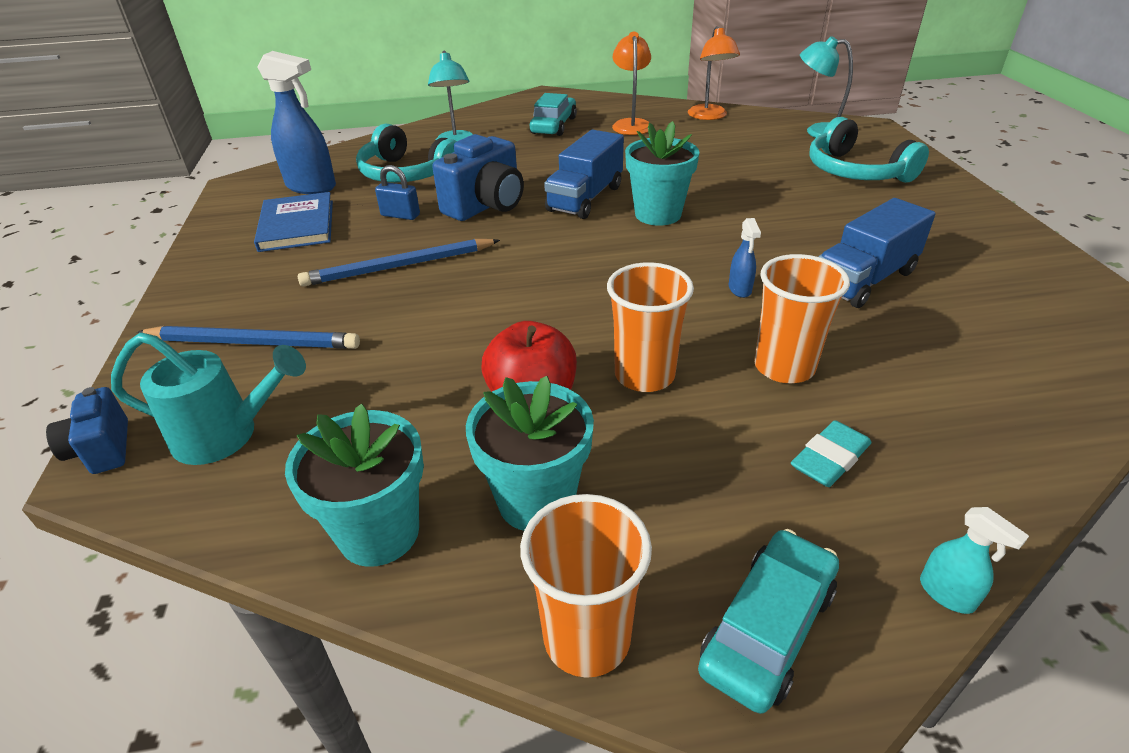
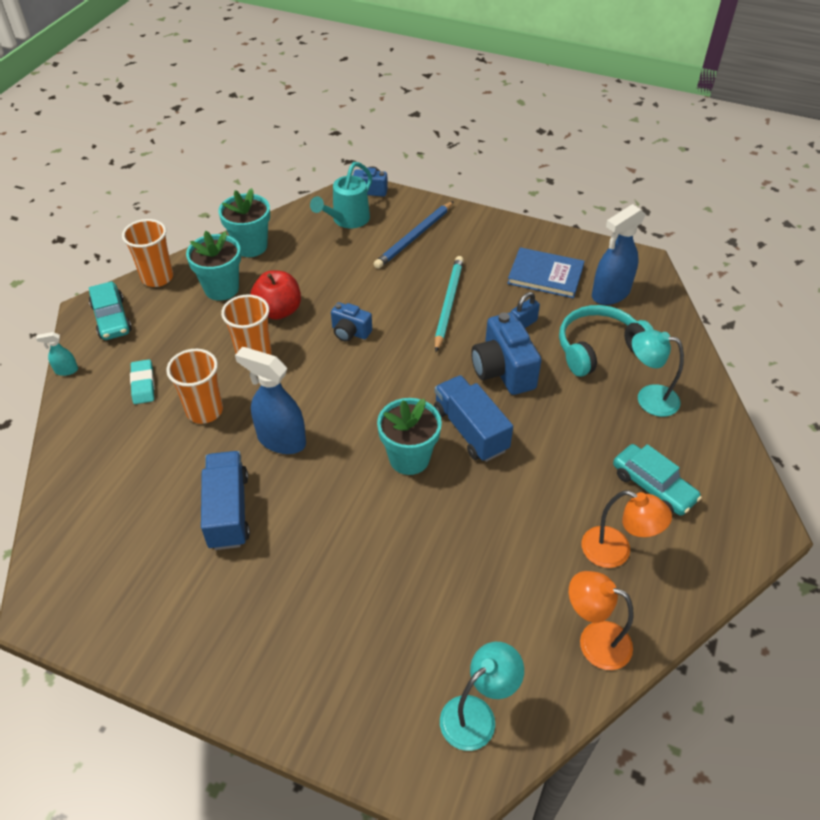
camera: 120 degrees right, 10 degrees up
blue pencil [298,239,500,287] -> turquoise pencil [435,256,464,352]
blue spray bottle [729,218,761,298] -> blue spray bottle [235,347,306,454], size x2.16
turquoise headphones [809,117,929,183] -> none
none -> blue camera [331,302,372,342]

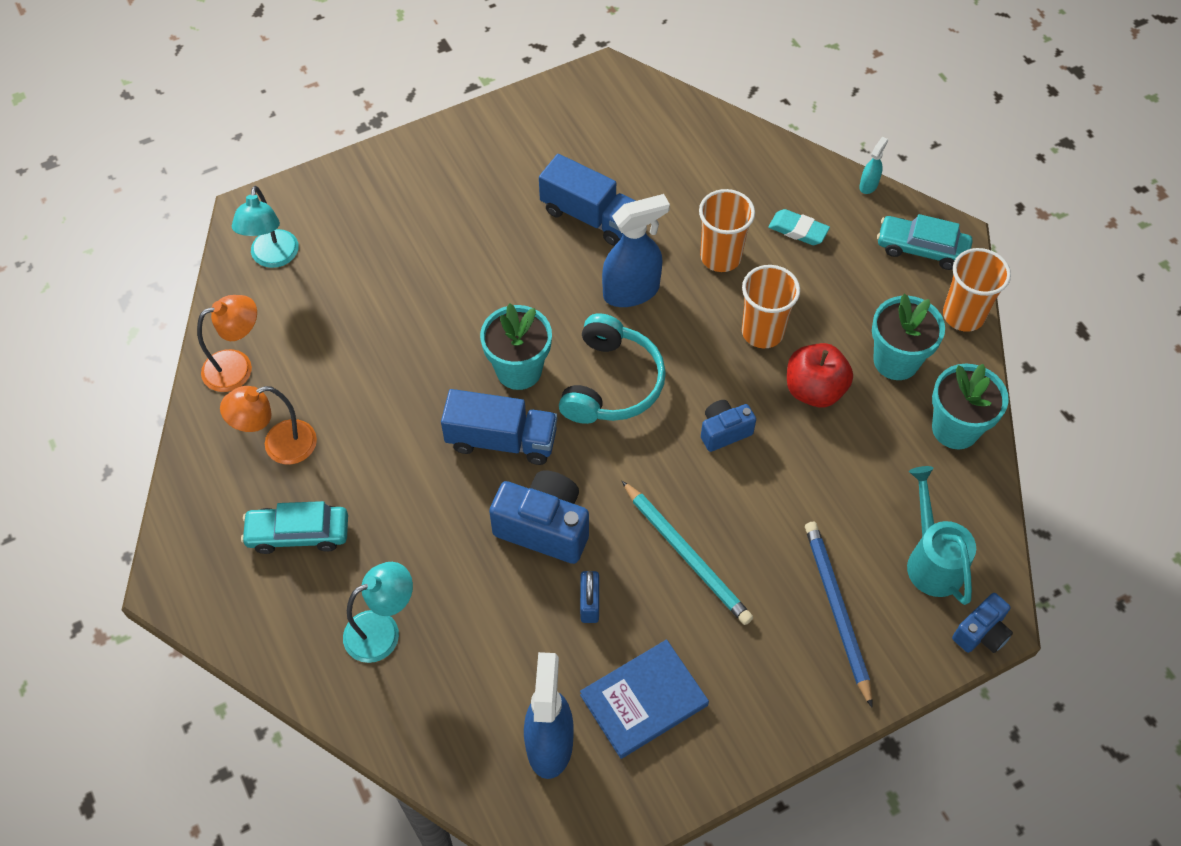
camera: 130 degrees right, 10 degrees up
turquoise headphones [559,305,654,377] -> turquoise headphones moved to [559,313,666,424]

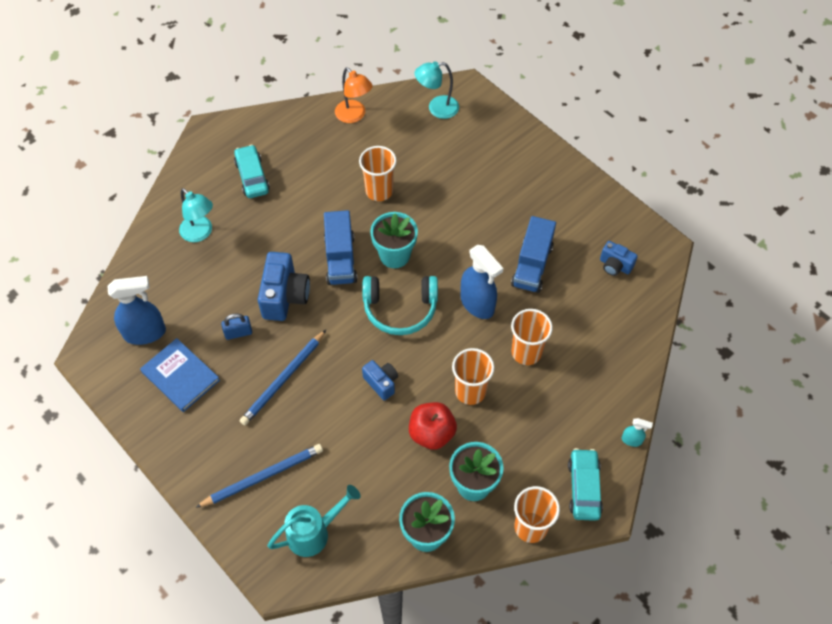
camera: 75 degrees right, 0 degrees up
orange lamp [220,386,317,465] -> none
turquoise pencil [622,481,753,625] -> blue pencil [240,330,326,425]
turquoise eraser [768,209,830,245] -> none
blue camera [952,593,1013,653] -> blue camera moved to [600,241,638,276]
none -> orange cup [359,146,397,201]

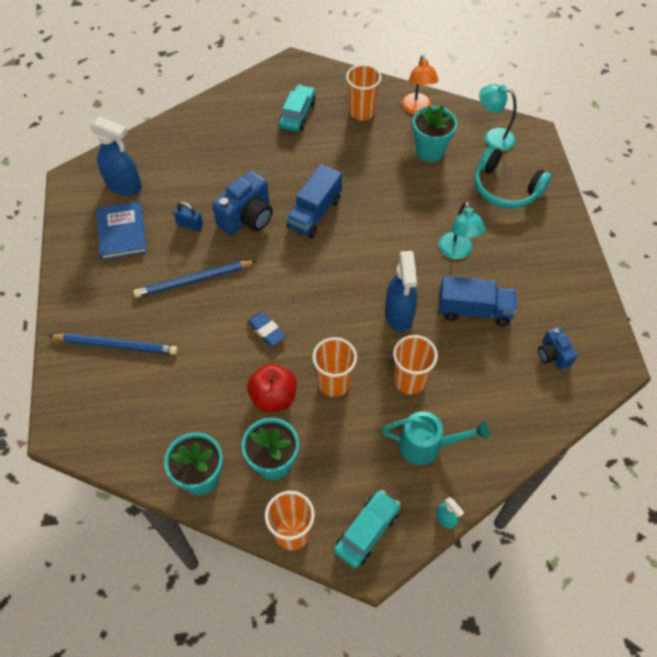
camera: 35 degrees right, 0 degrees up
turquoise lamp [179,188,213,242] -> turquoise lamp moved to [439,202,485,259]
turquoise watering can [267,485,360,557] -> turquoise watering can moved to [381,411,489,465]
orange cup [359,146,397,201] -> orange cup moved to [346,64,382,121]
turquoise headphones [362,276,438,335] -> turquoise headphones moved to [474,146,552,208]
blue camera [362,360,398,400] -> blue eraser [247,312,286,346]
turquoise flower pot [370,212,418,268] -> turquoise flower pot moved to [412,105,457,162]
blue truck [511,216,556,293] -> blue truck turned 135 degrees counterclockwise [438,276,517,326]

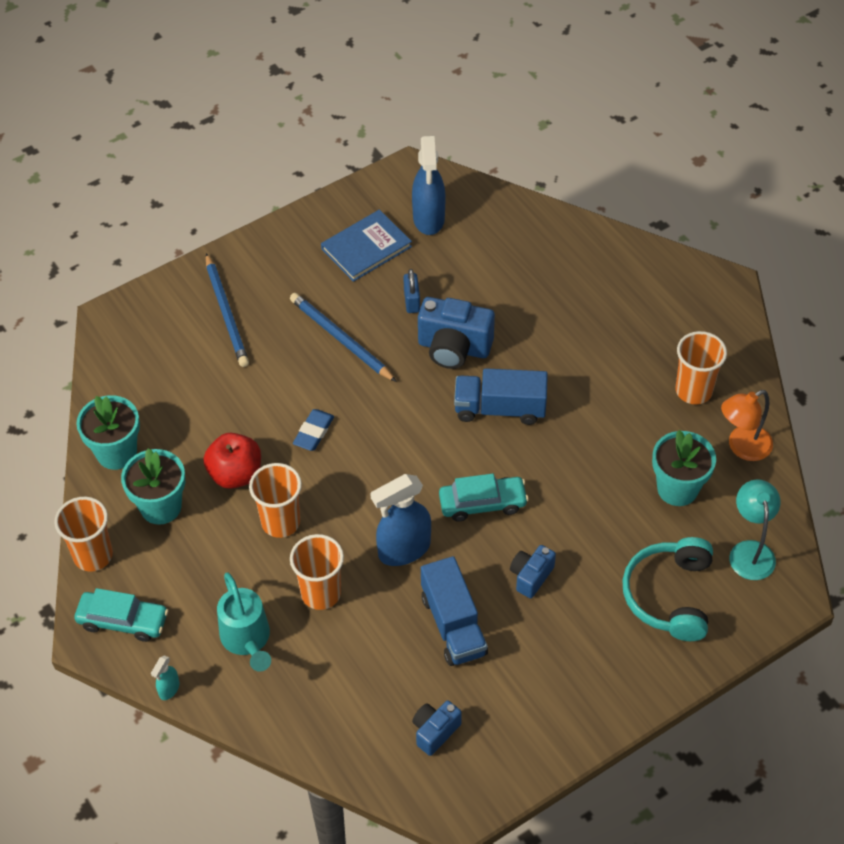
camera: 65 degrees right, 5 degrees down
turquoise car [279,84,316,132] -> turquoise car moved to [439,474,529,522]
turquoise lamp [439,202,485,259] -> blue camera [510,545,556,598]

